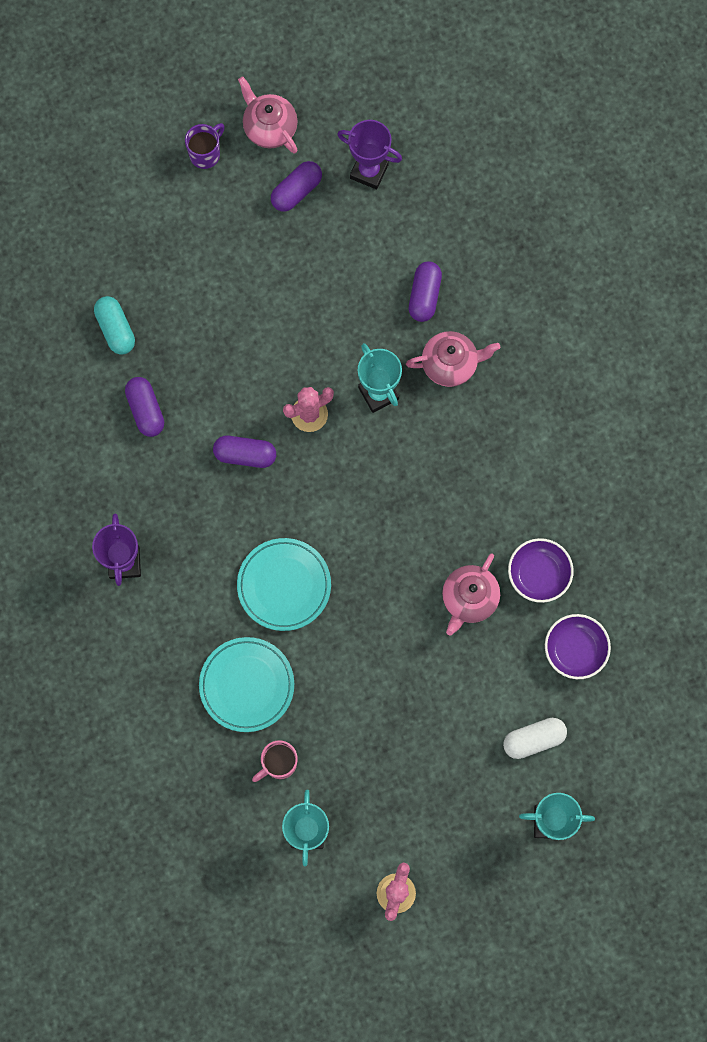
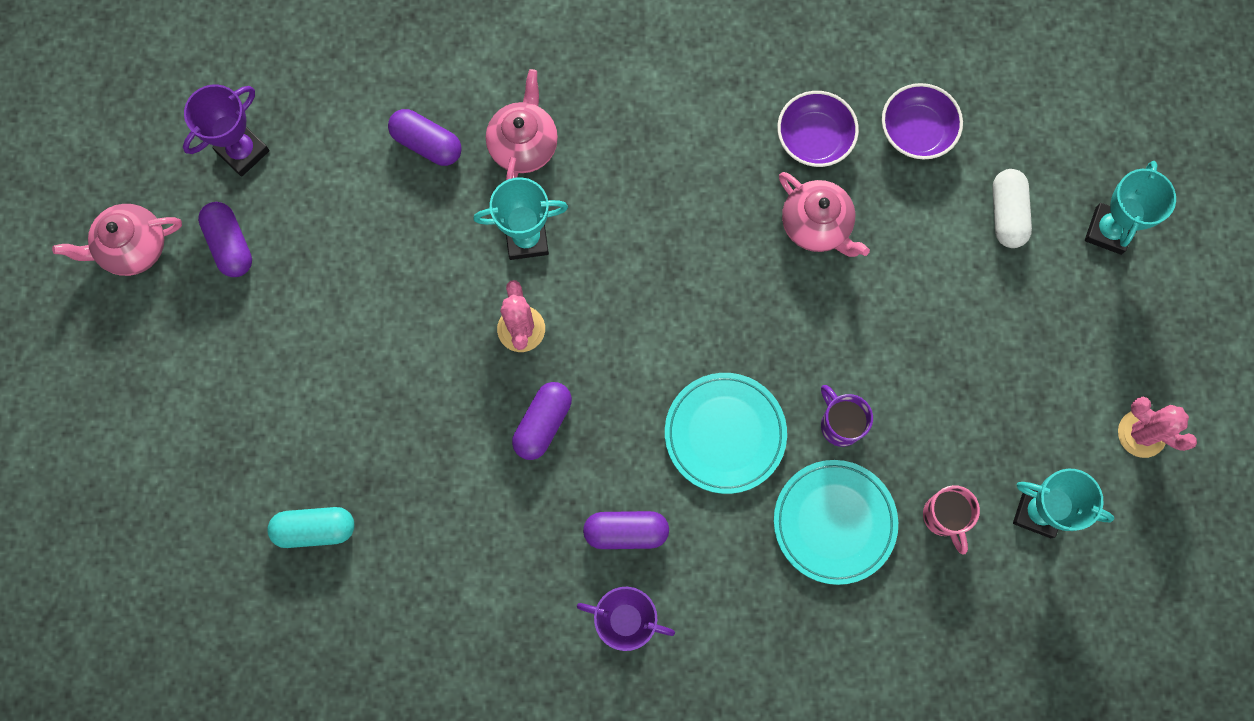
camera: 70 degrees left, 0 degrees up
purple capsule [125,377,164,437] -> purple capsule moved to [583,511,669,549]
purple mug [185,123,224,169] -> purple mug moved to [821,385,873,447]

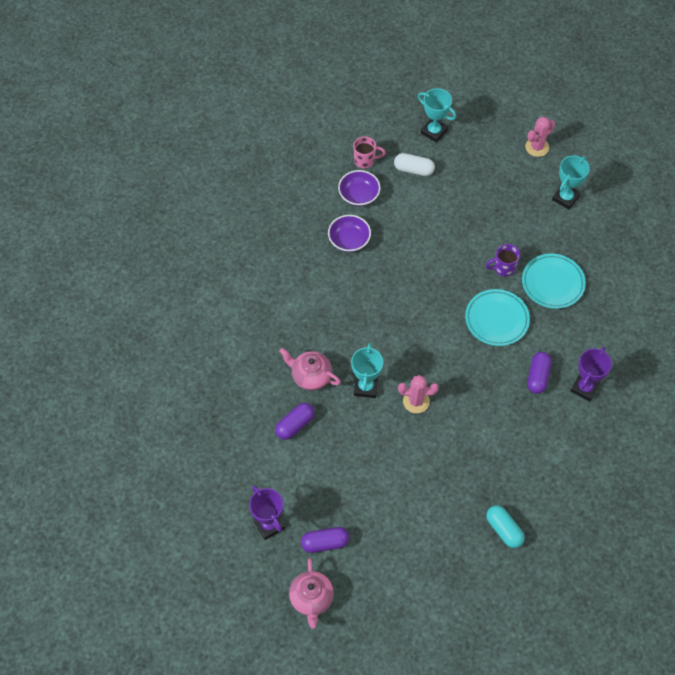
camera: 75 degrees left, 15 degrees down
turquoise capsule [267,507,354,548] -> turquoise capsule turned 45 degrees counterclockwise [486,505,525,548]
purple capsule [512,382,572,460] -> none
pink teapot [779,172,870,257] -> none
pink mug [923,485,980,555] -> pink mug moved to [353,136,386,169]

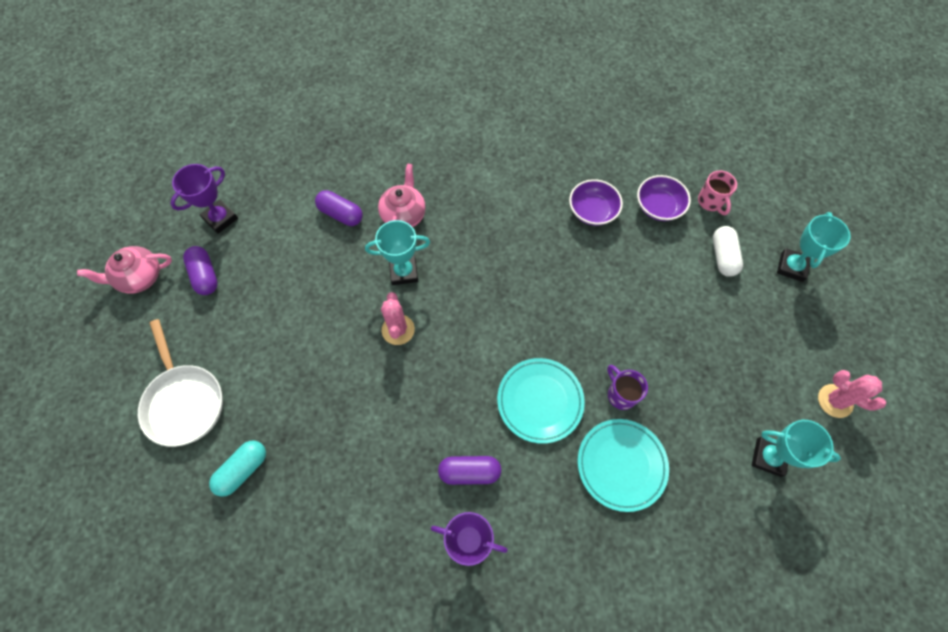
camera: 75 degrees right, 5 degrees up
none -> white pan [138,319,223,447]

